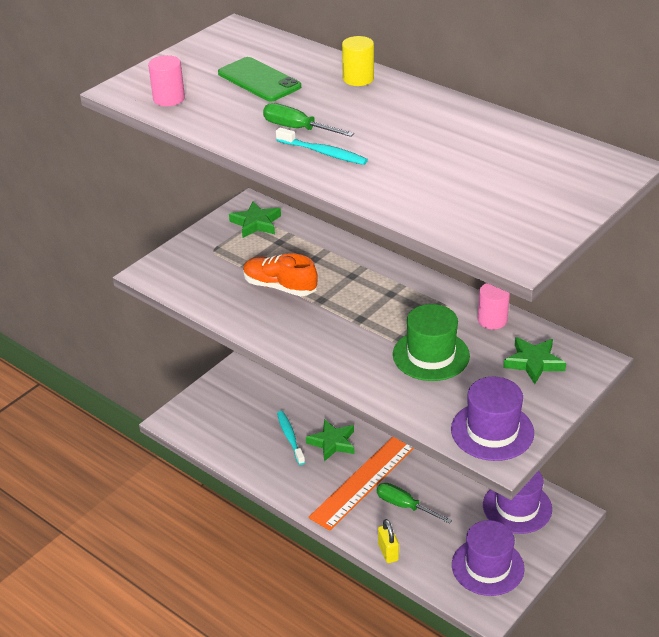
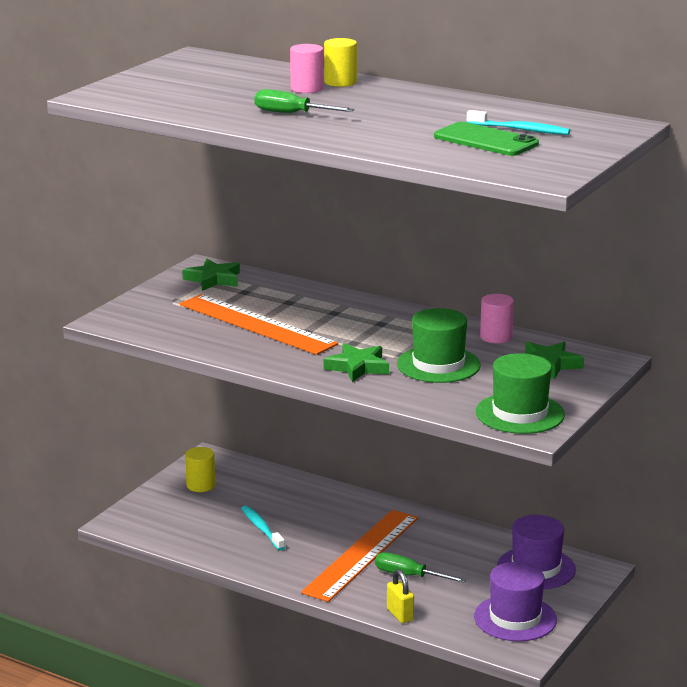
camera: 10 degrees left, 15 degrees down
pink cylinder [148,55,185,106] -> pink cylinder moved to [290,44,324,93]
green phone [218,57,301,101] -> green phone moved to [434,122,539,156]
orange shoe [243,253,318,296] -> orange ruler [180,294,338,355]
turquoise toothbrush [276,127,368,165] -> turquoise toothbrush moved to [467,110,570,135]
green star [306,419,354,461] -> green star moved to [324,343,389,382]
purple hat [451,377,534,461] -> green hat [476,353,565,434]
none -> yellow cylinder [185,447,215,492]

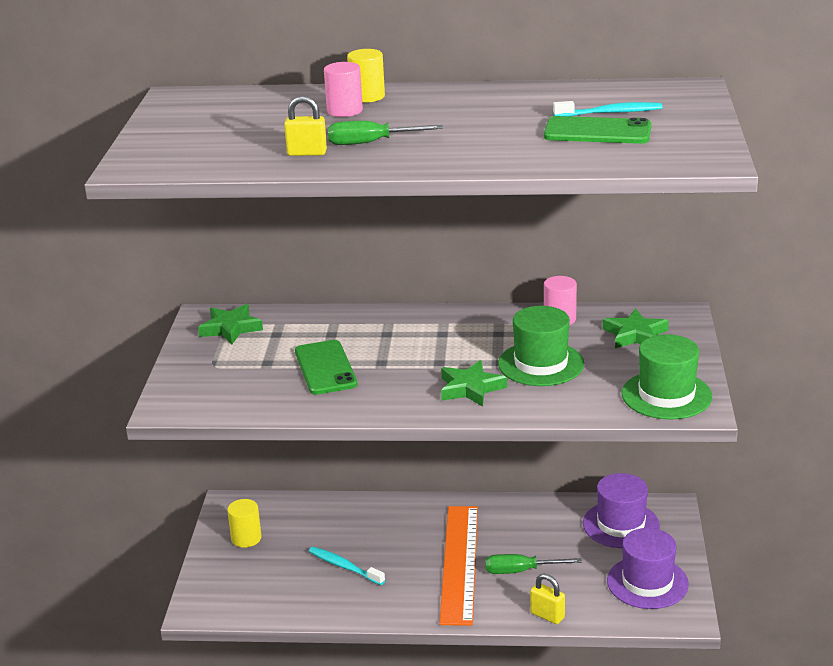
camera: 25 degrees left, 5 degrees up
orange ruler [180,294,338,355] -> green phone [295,340,358,395]
none -> yellow padlock [284,96,327,156]

